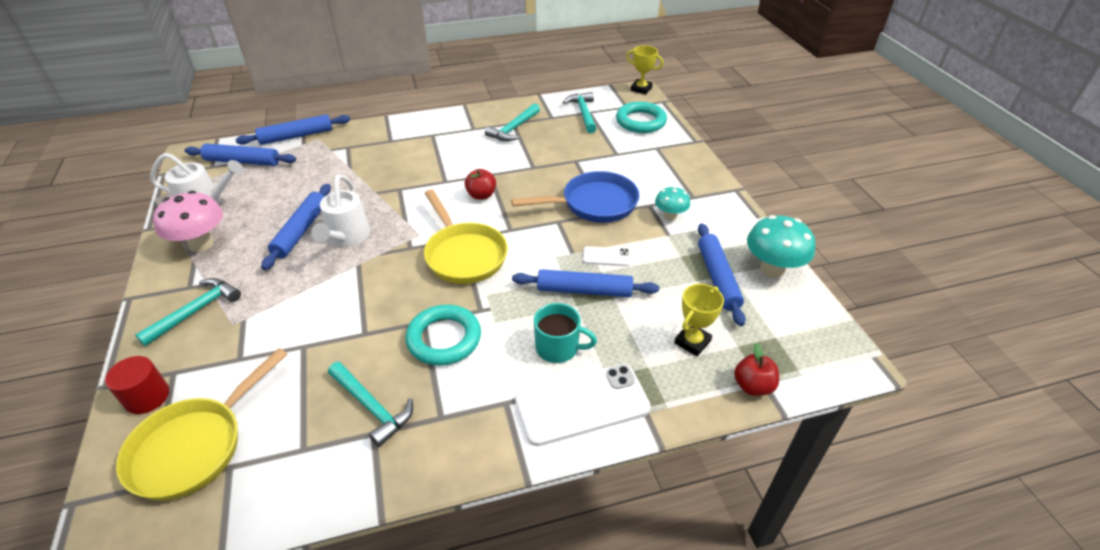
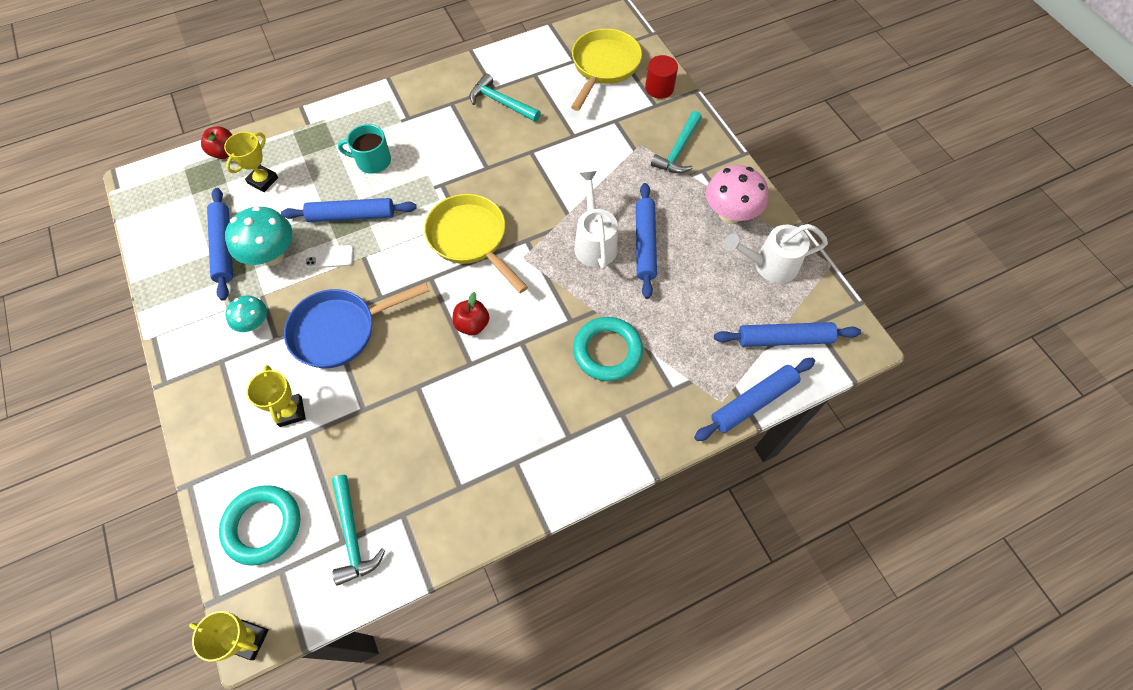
camera: 170 degrees right, 20 degrees up
turquoise ring [405,305,481,365] -> turquoise ring moved to [573,317,643,381]
turquoise hammer [485,103,540,141] -> none
white phone [515,364,651,446] -> none
turquoise mushroom [747,215,815,278] -> turquoise mushroom moved to [225,206,292,266]
none -> yellow trophy [247,365,306,427]

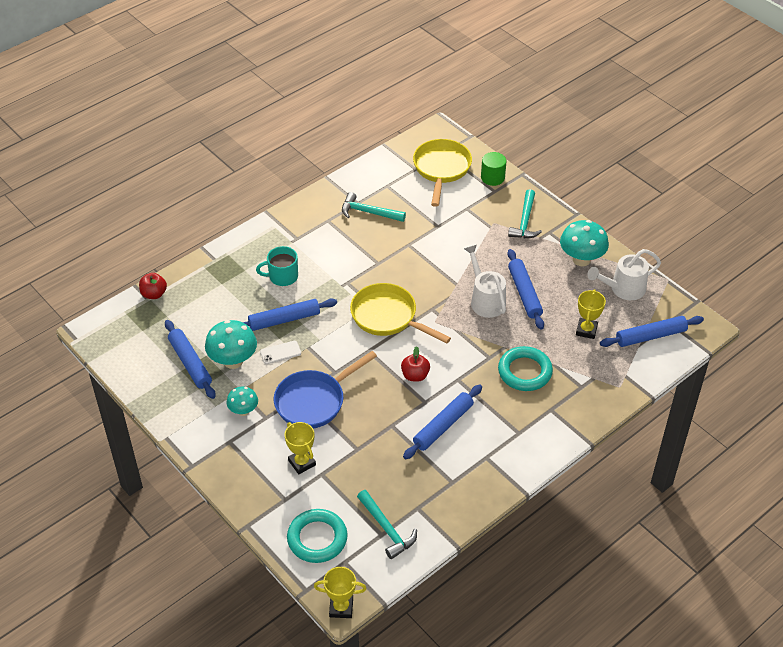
camera: 15 degrees left, 15 degrees down
yellow trophy [224,132,278,192] -> yellow trophy moved to [576,289,606,339]
red cylinder [645,55,678,99] -> green cylinder [481,152,507,186]
blue rolling pin [694,358,815,441] -> blue rolling pin moved to [403,384,482,459]
pink mushroom [706,165,768,224] -> turquoise mushroom [560,220,609,266]

